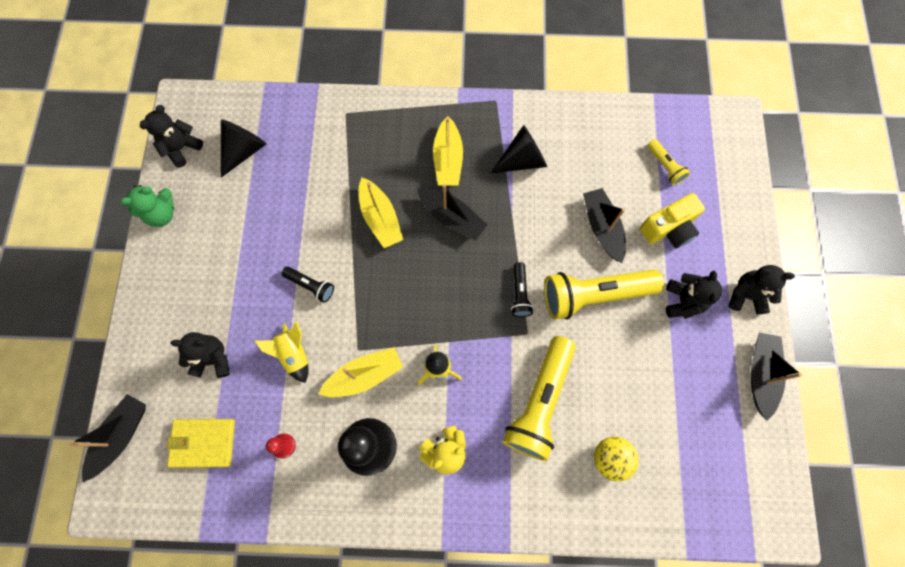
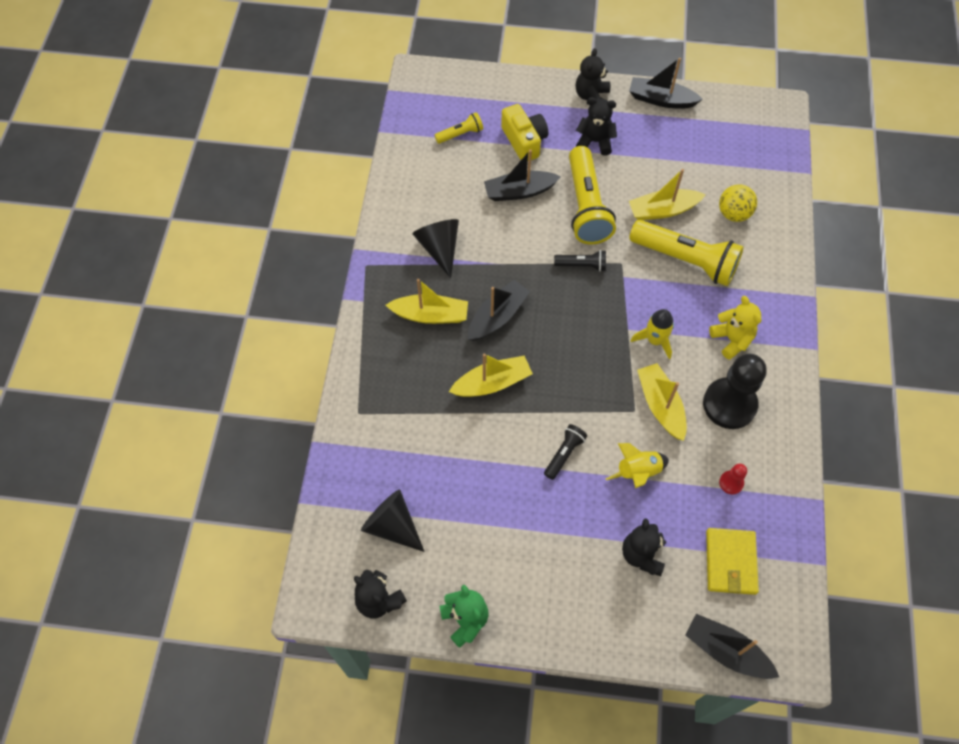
camera: 85 degrees left, 10 degrees down
none -> yellow boat [629,169,706,220]

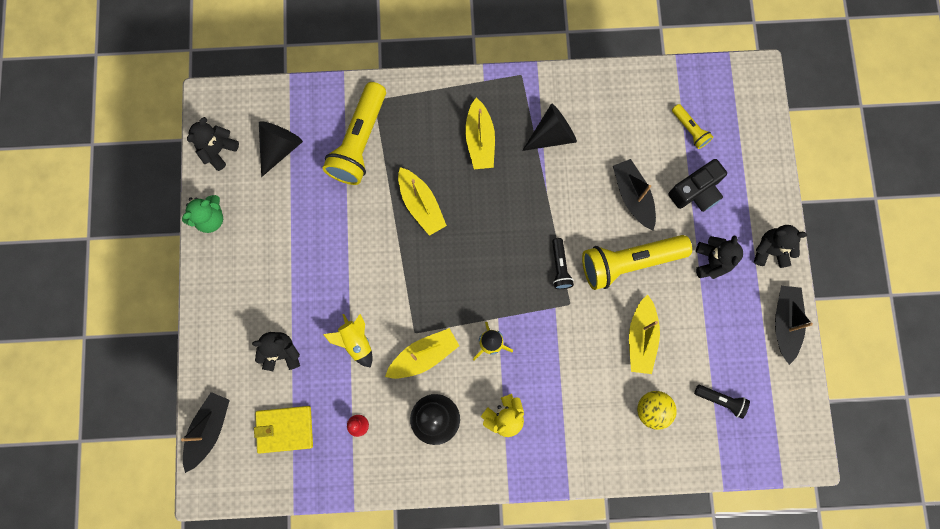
camera: 80 degrees right, 15 degrees up
black boat [468,280,530,341] -> none
yellow camera [501,104,548,160] -> black camera [668,159,727,212]
black flashlight [544,424,587,480] -> black flashlight moved to [694,385,750,419]
yellow boat [629,169,706,220] -> yellow boat turned 150 degrees counterclockwise [629,294,660,374]
yellow flashlight [629,220,744,286] -> yellow flashlight moved to [323,82,386,185]

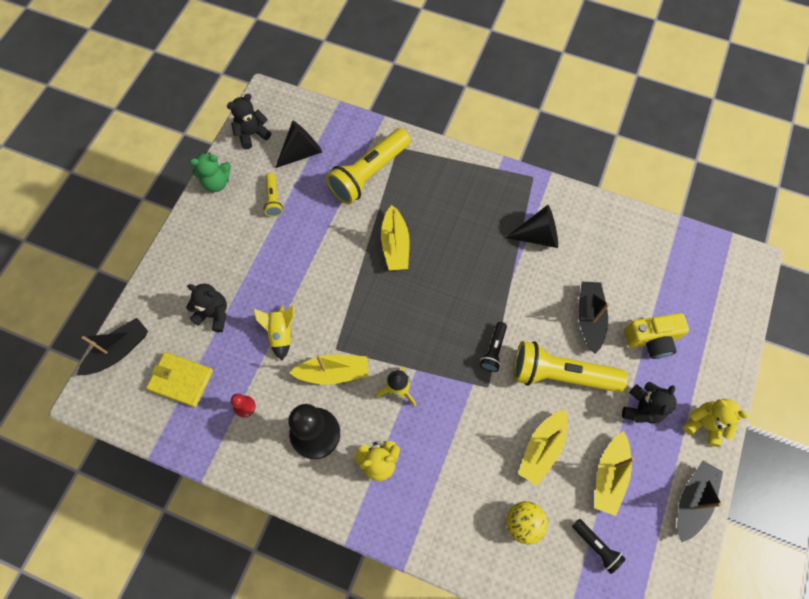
camera: 25 degrees right, 10 degrees down
yellow boat [465,98,495,169] -> yellow boat moved to [594,431,635,516]
black camera [668,159,727,212] -> yellow camera [624,313,689,359]
yellow flashlight [672,104,713,149] -> yellow flashlight moved to [264,173,283,217]
black teddy bear [754,225,807,268] -> yellow teddy bear [683,399,749,447]

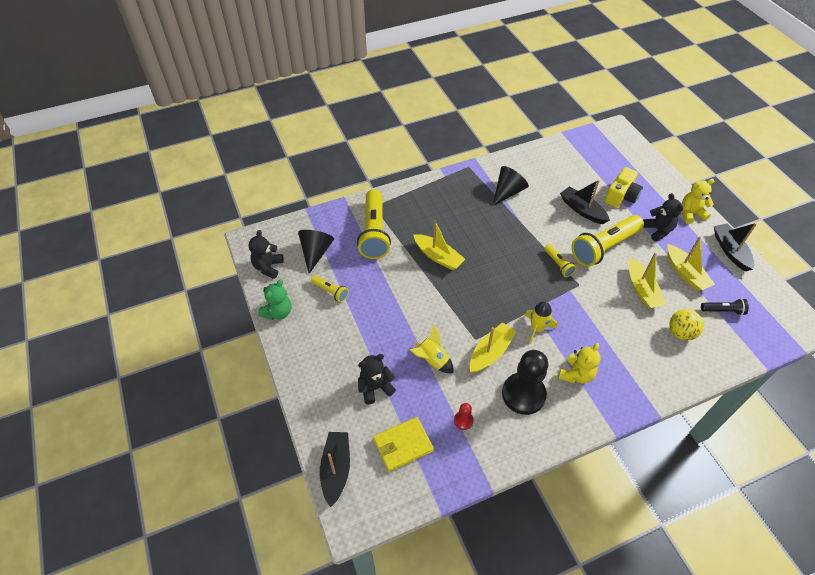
camera: 45 degrees left, 15 degrees down
black flashlight [480,322,507,372] -> yellow flashlight [544,244,576,277]

